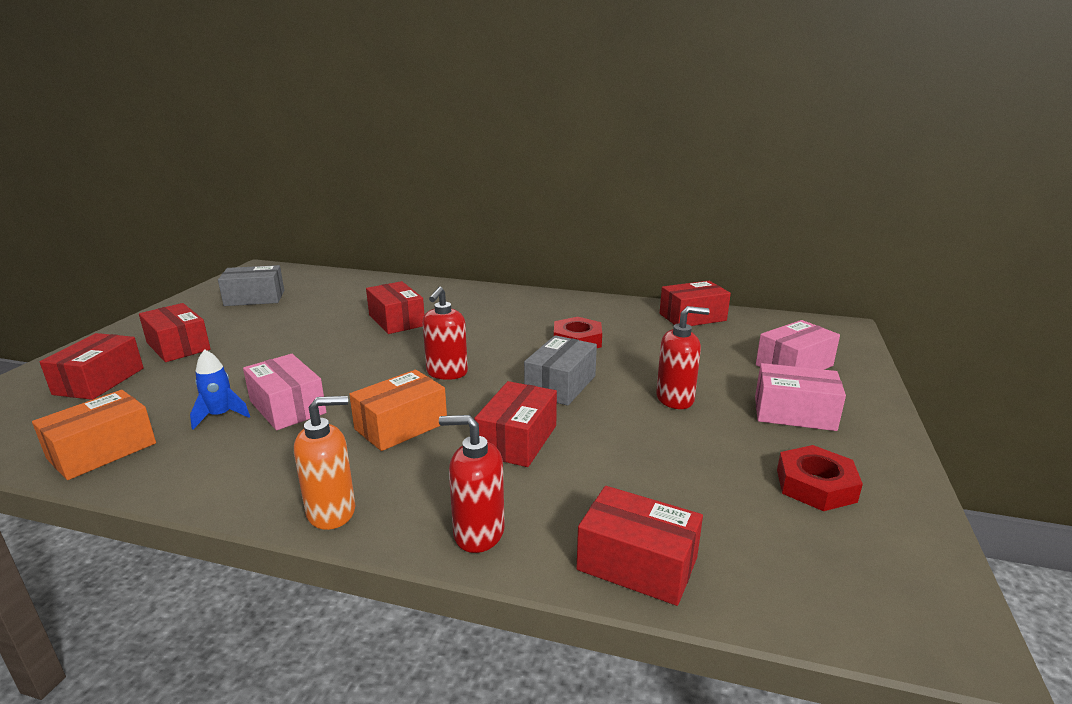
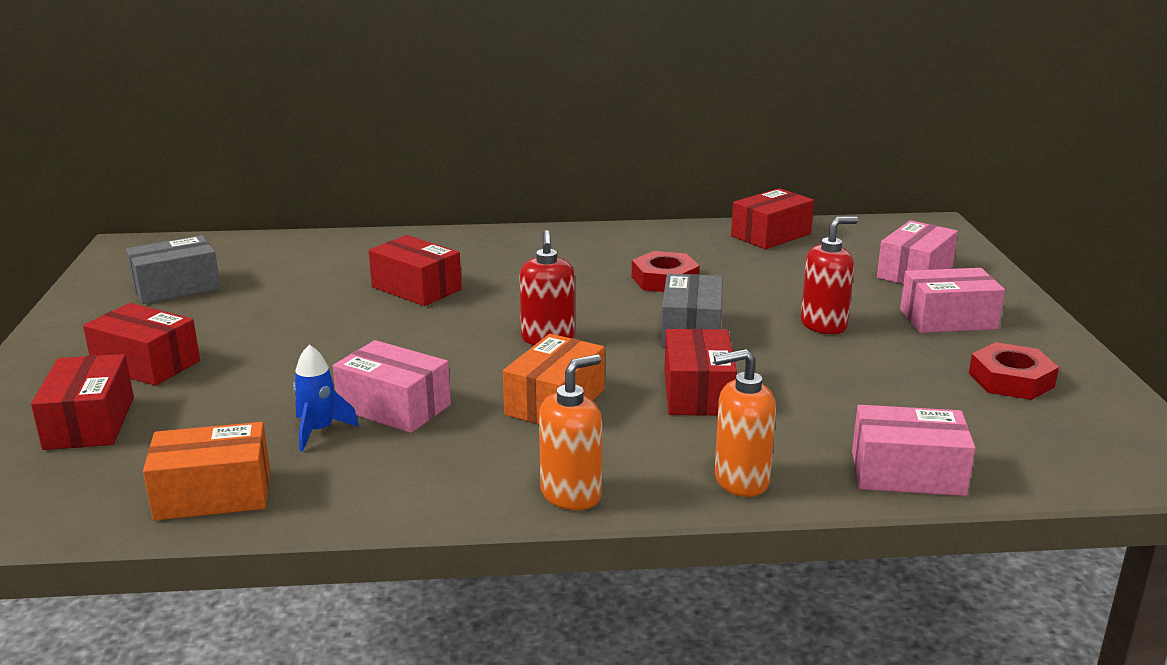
camera: 20 degrees left, 0 degrees up
orange box [32,390,156,480] -> orange box turned 60 degrees clockwise [143,422,270,521]
red soap dispenser [439,415,505,553] -> orange soap dispenser [714,349,776,497]
red box [577,486,703,606] -> pink box [852,405,975,496]

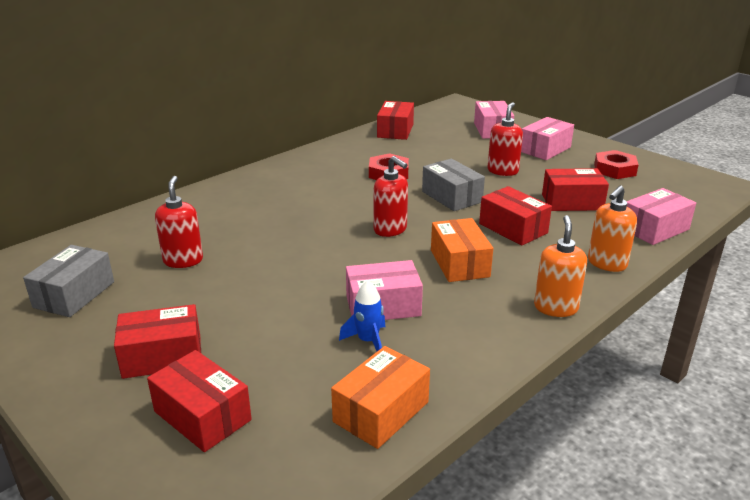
camera: 40 degrees left, 5 degrees up
red box [369,235,462,306] -> red box moved to [542,168,609,211]
none -> red soap dispenser [155,176,203,268]

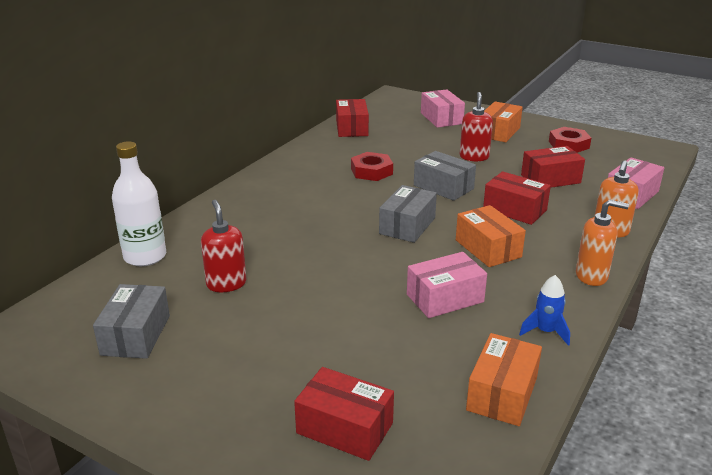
camera: 15 degrees left, 0 degrees up
red box [114,304,201,379] -> none
blue rocket [339,280,385,351] -> blue rocket moved to [519,275,570,346]
red soap dispenser [374,156,408,237] -> grey box [379,185,437,243]
pink box [521,117,574,160] -> orange box [484,102,523,142]
orange soap dispenser [534,215,587,317] -> orange soap dispenser turned 105 degrees clockwise [576,200,629,286]
none -> white bottle [112,141,166,266]

